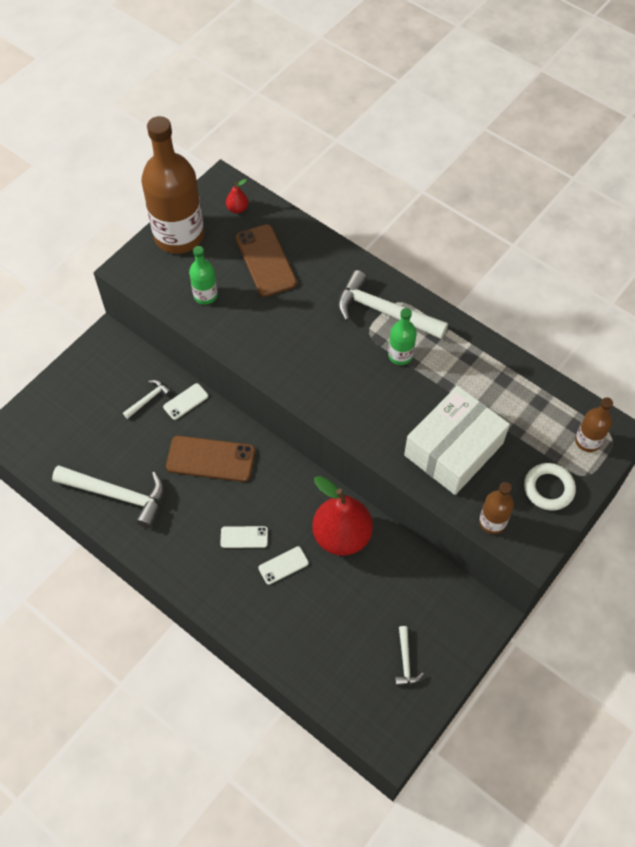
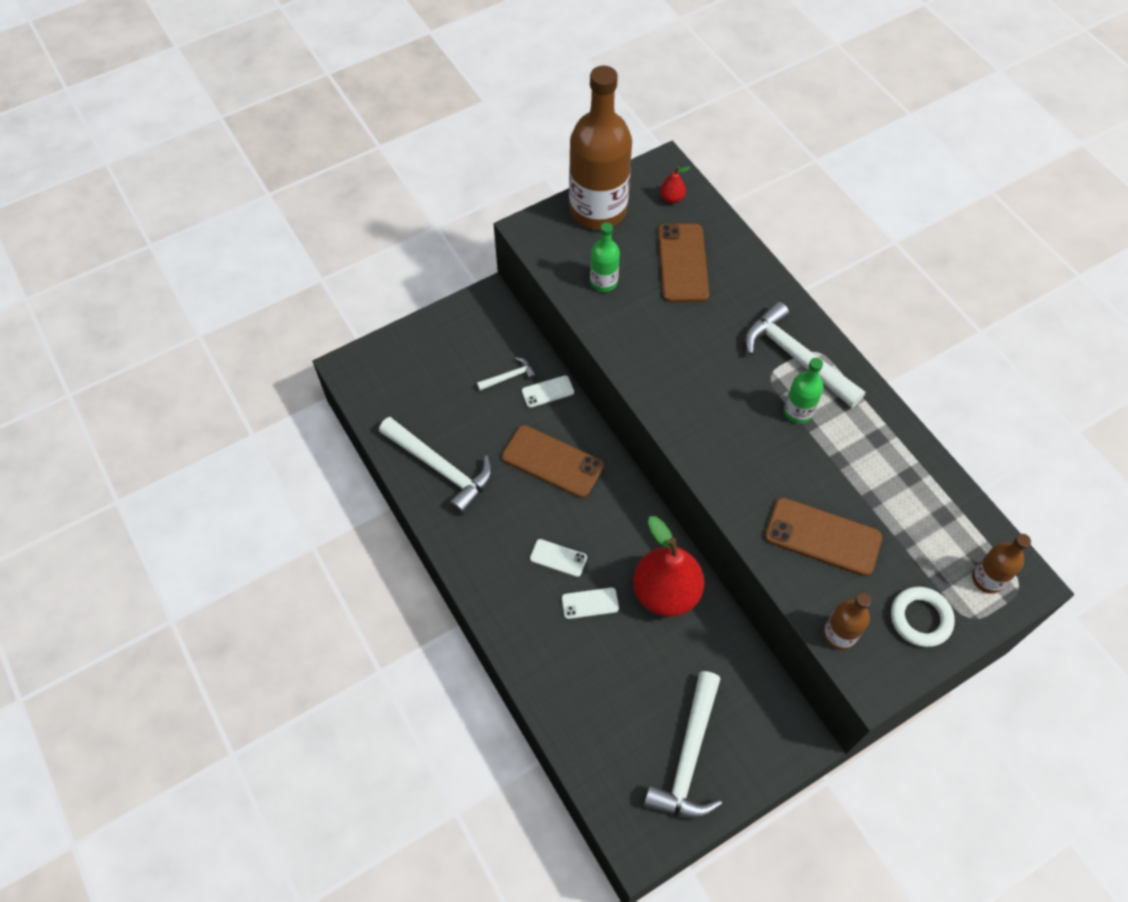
camera: 20 degrees right, 0 degrees up
white hammer [395,626,424,685] -> white hammer [644,671,722,819], size x2.11
white box [404,385,510,495] -> brown phone [765,498,882,576]

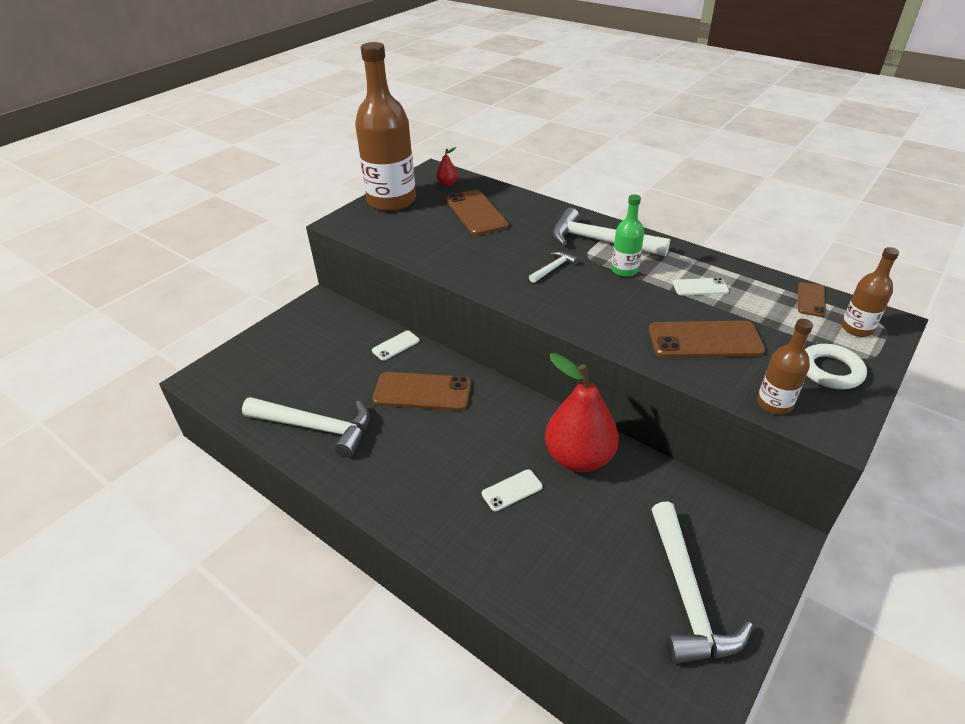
camera: 20 degrees left, 20 degrees down
white hammer [477,357,536,391] -> white hammer moved to [529,251,578,283]
white phone [530,539,587,577] -> white phone moved to [673,278,729,295]
green bottle [590,222,620,292] -> none
none -> brown phone [798,282,826,317]

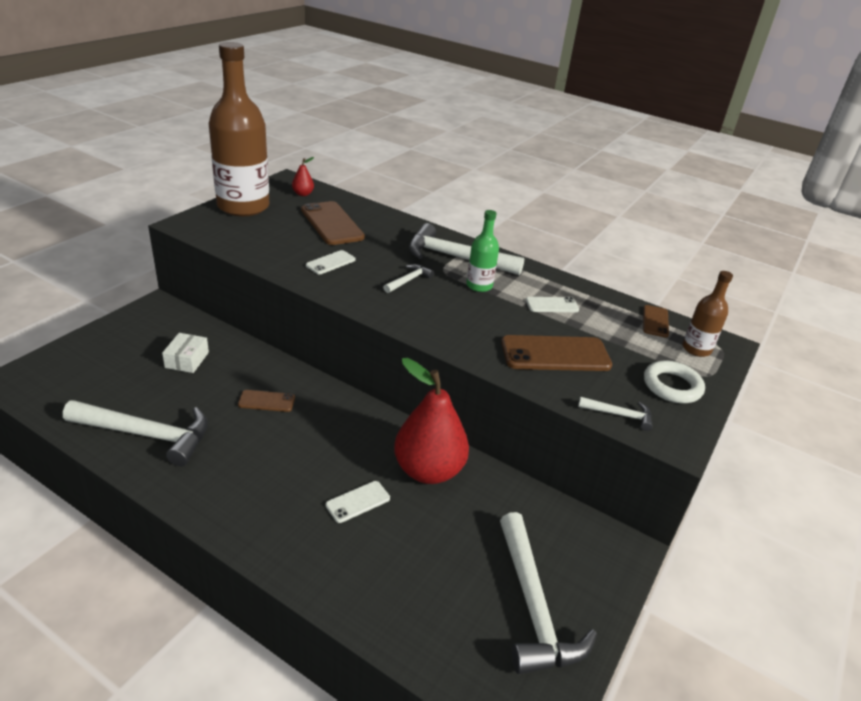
camera: 10 degrees left, 5 degrees down
white phone [372,330,420,361] -> white phone moved to [306,250,356,274]
brown phone [372,372,471,411] -> brown phone [238,390,295,412], size x0.53
brown bottle [757,319,813,414] -> white hammer [578,397,653,431]
none -> white box [162,333,209,373]

